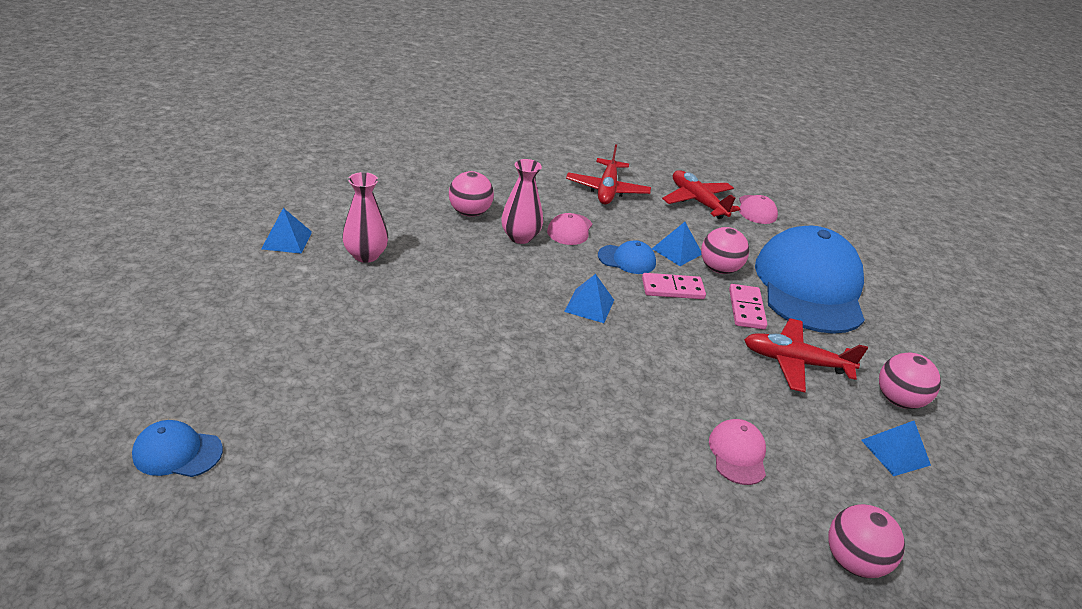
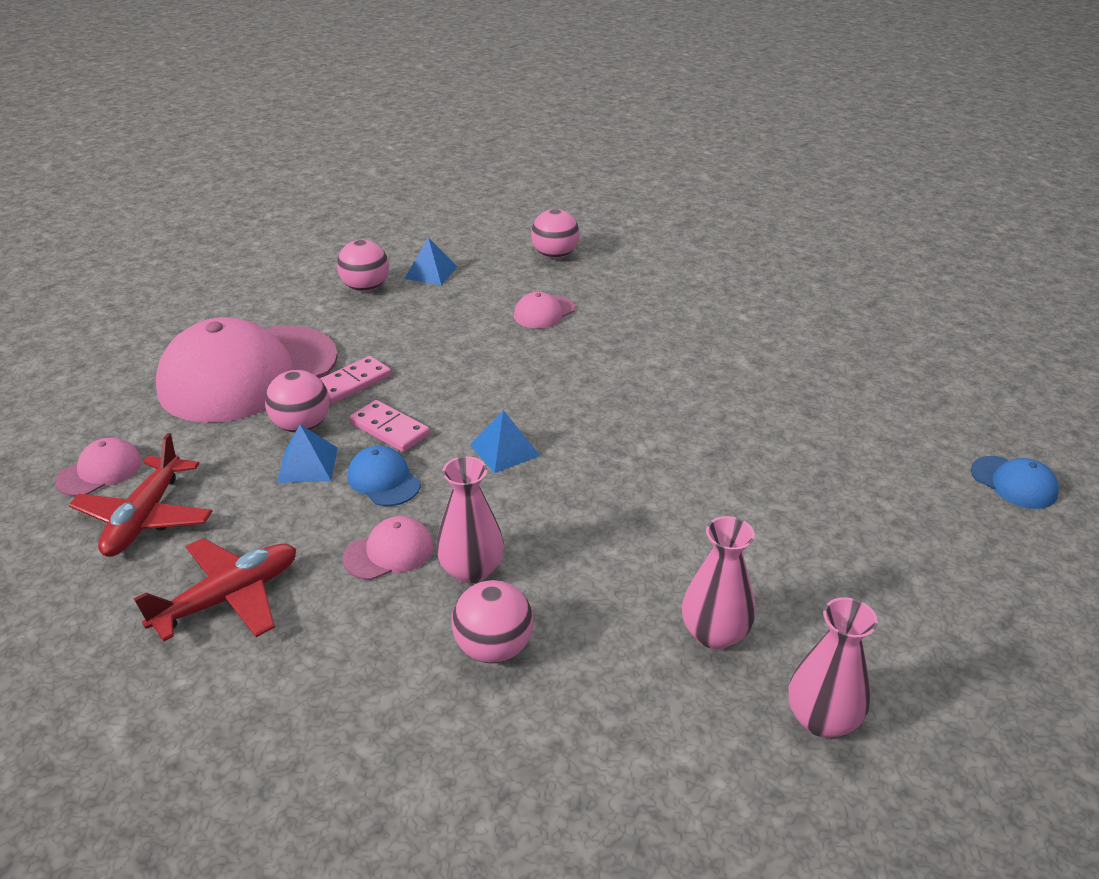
camera: 135 degrees left, 0 degrees up
blue pyramid [261,208,312,254] -> pink vase [788,597,878,738]
red plane [744,318,868,392] -> none
blue cap [755,226,865,334] -> pink cap [156,317,338,423]

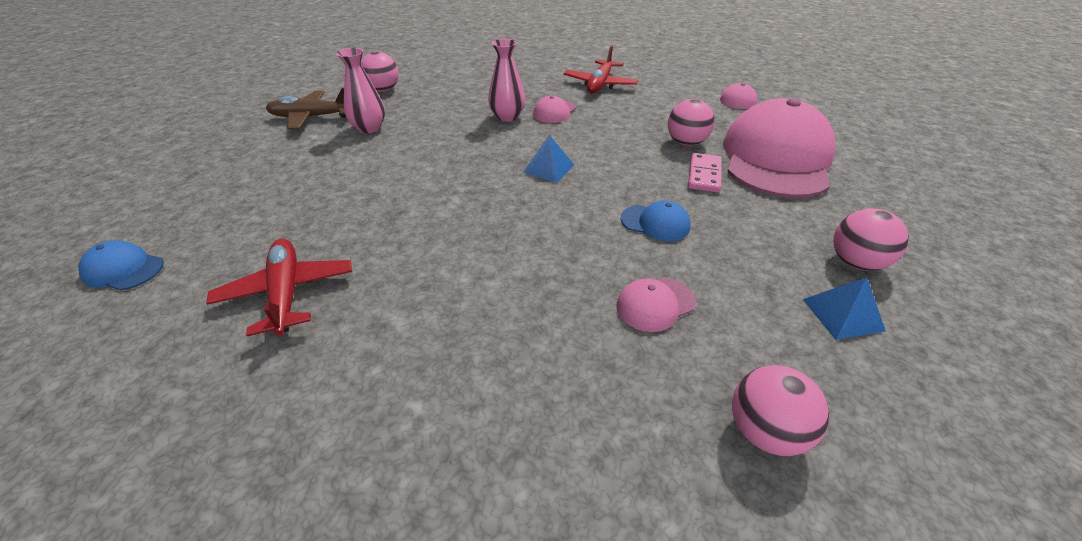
camera: 150 degrees right, 5 degrees up
red plane [69,433,212,557] -> red plane moved to [206,239,352,337]
blue pyramid [277,424,338,483] -> none
blue cap [347,446,421,506] -> blue cap moved to [621,200,691,241]
pink domino [349,400,430,452] -> none
pink ball [452,580,533,663] -> pink ball moved to [361,52,399,92]
pink cap [514,292,575,328] -> pink cap turned 135 degrees counterclockwise [616,278,696,332]
pink vase [788,597,878,738] -> brown plane [266,88,346,129]

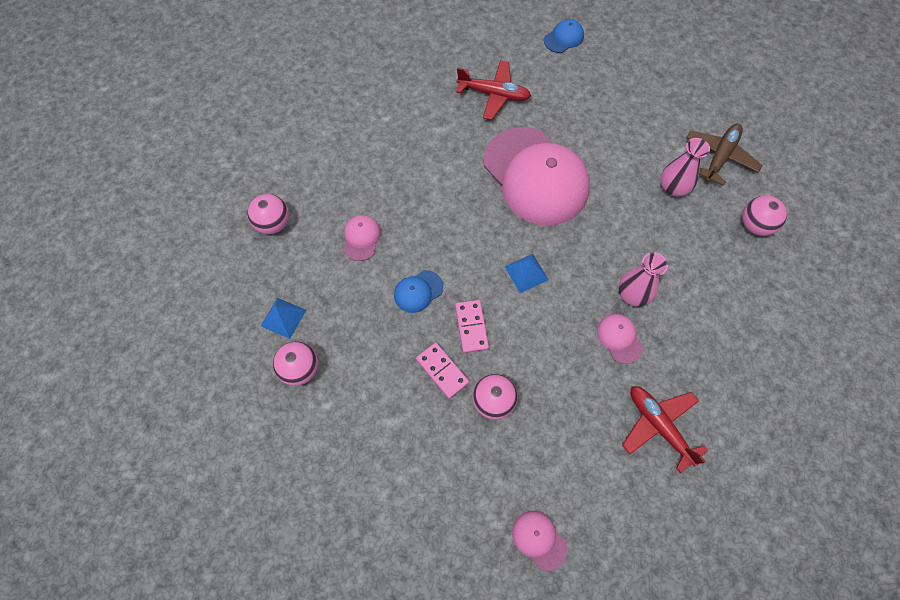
camera: 125 degrees right, 25 degrees up
pink cap [723,98,836,198] -> pink cap moved to [484,127,590,225]
none -> pink domino [455,300,489,353]

